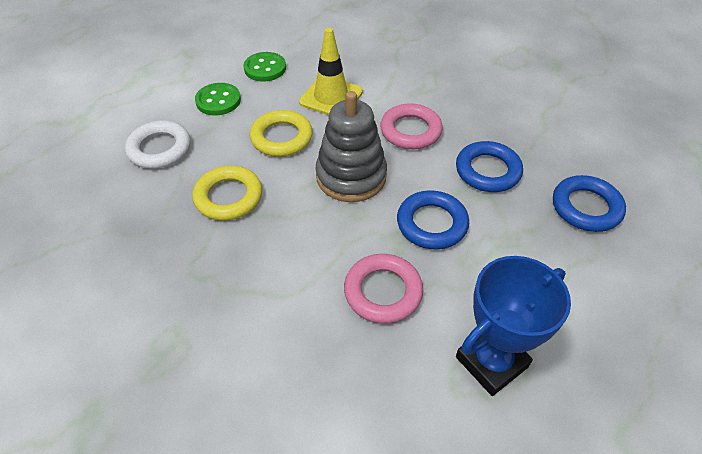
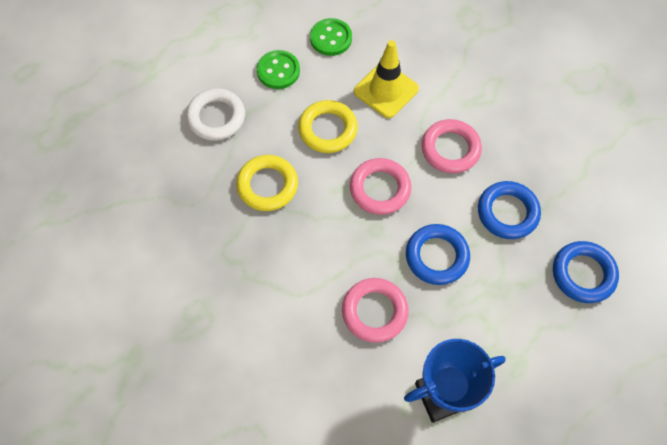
camera: 15 degrees right, 15 degrees up
grey stacking toy [316,91,387,202] -> pink ring [350,158,412,215]

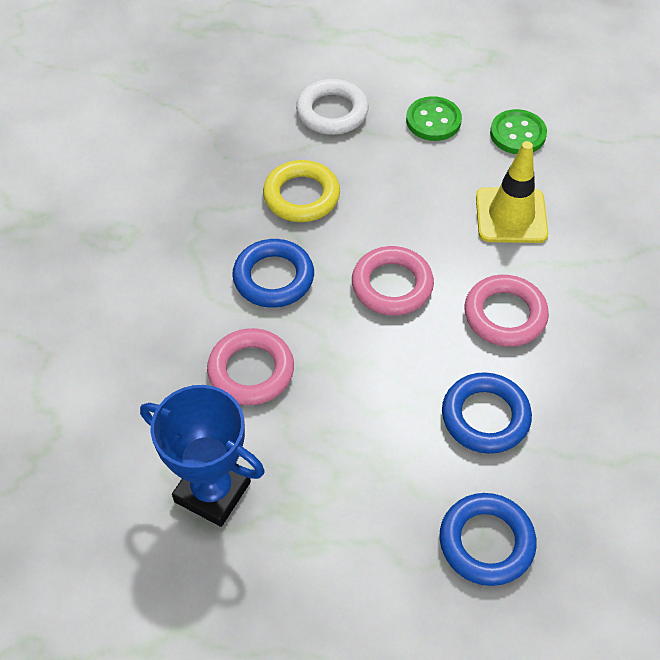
camera: 50 degrees right, 10 degrees down
yellow ring [298,100,358,153] -> none
blue ring [406,224,470,285] -> blue ring moved to [232,239,314,308]

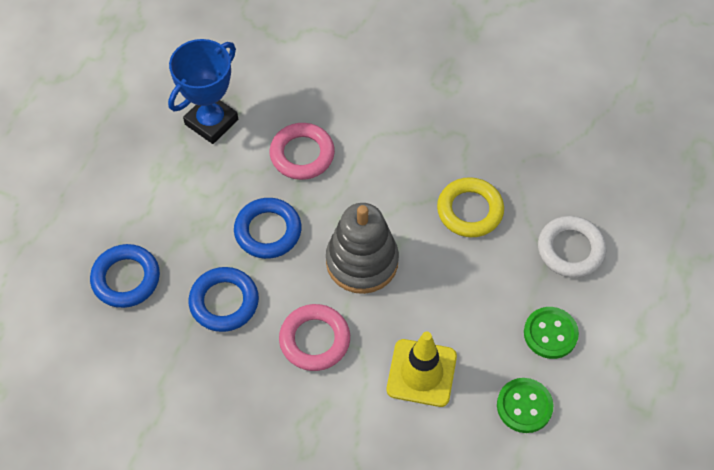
camera: 100 degrees right, 5 degrees up
blue ring [232,239,314,308] -> blue ring moved to [234,198,301,259]
pink ring [352,246,434,316] -> grey stacking toy [326,203,399,294]

